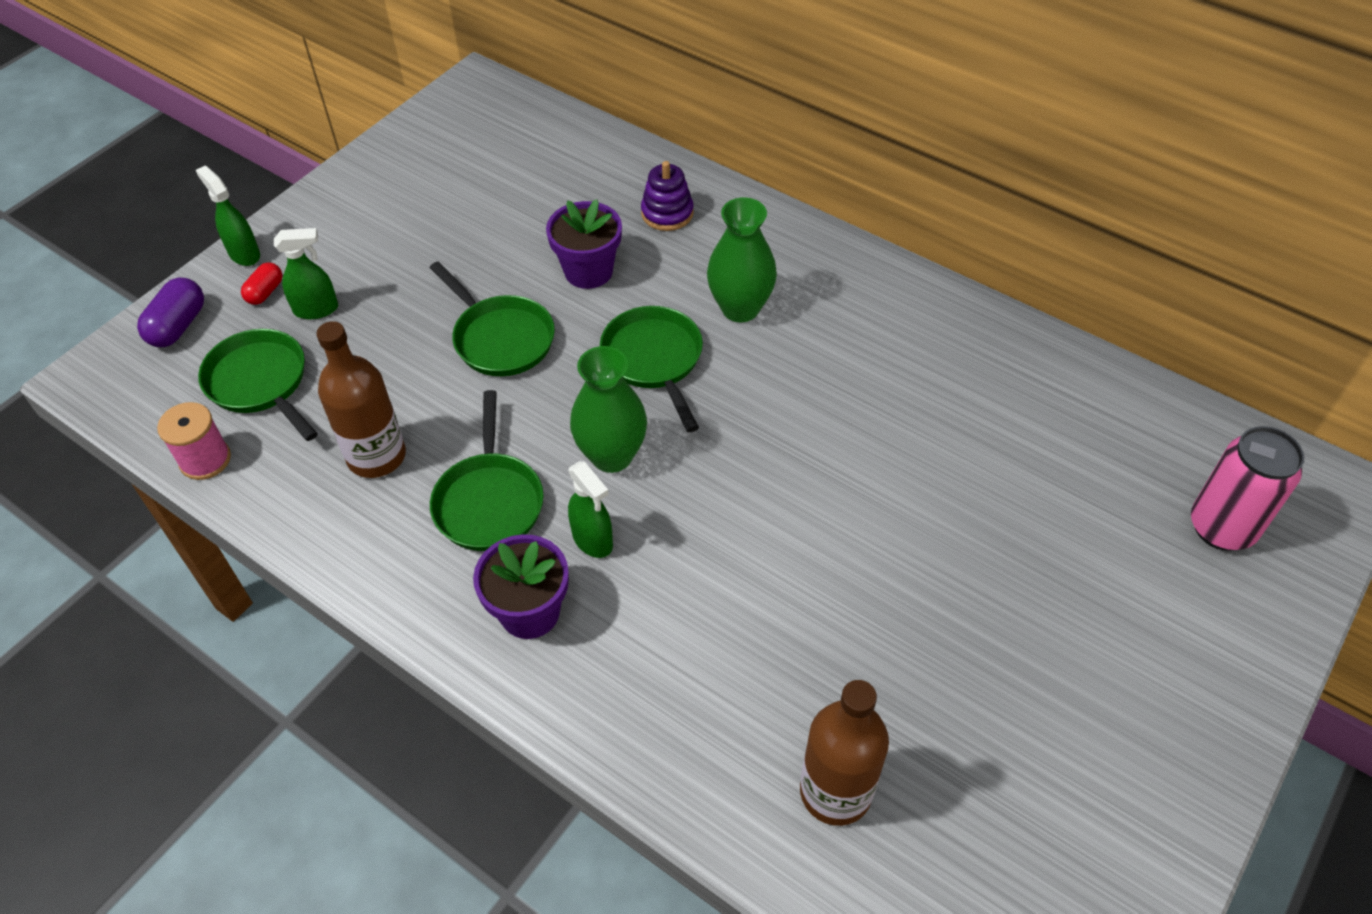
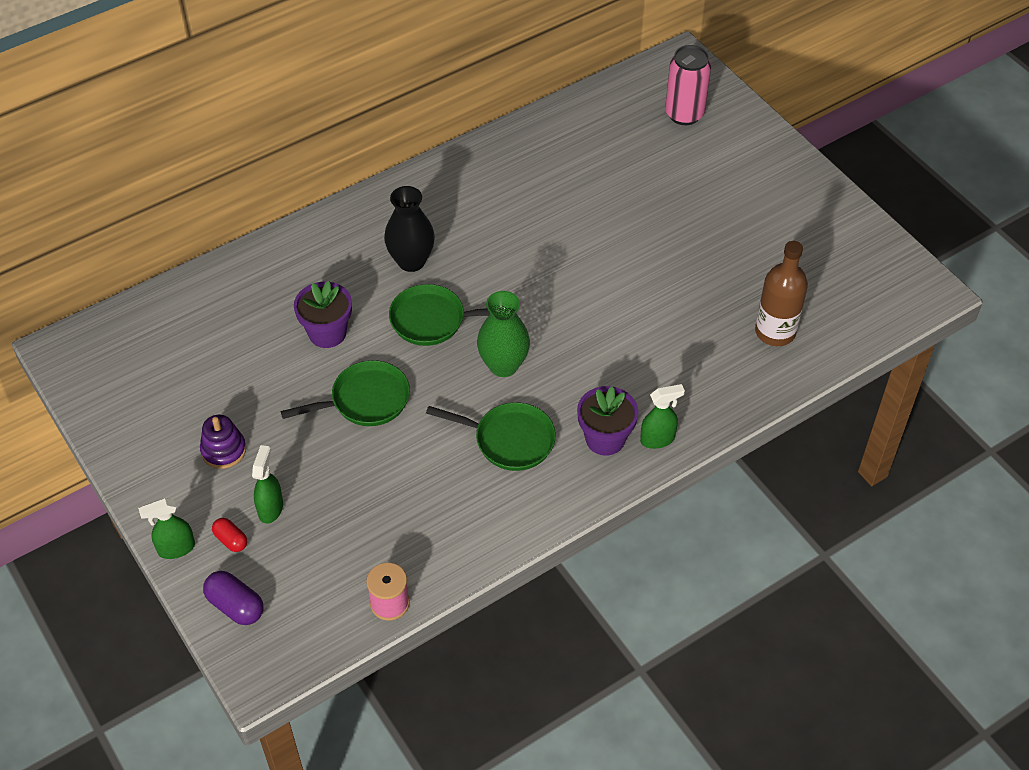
camera: 70 degrees left, 0 degrees up
green pan [198,329,318,441] -> none
brown bottle [316,321,406,478] -> none
green spray bottle [568,461,613,558] -> green spray bottle moved to [640,384,685,449]
purple stacking toy [641,161,694,231] -> purple stacking toy moved to [200,415,246,469]
green vase [707,197,777,322] -> black vase [384,186,435,272]

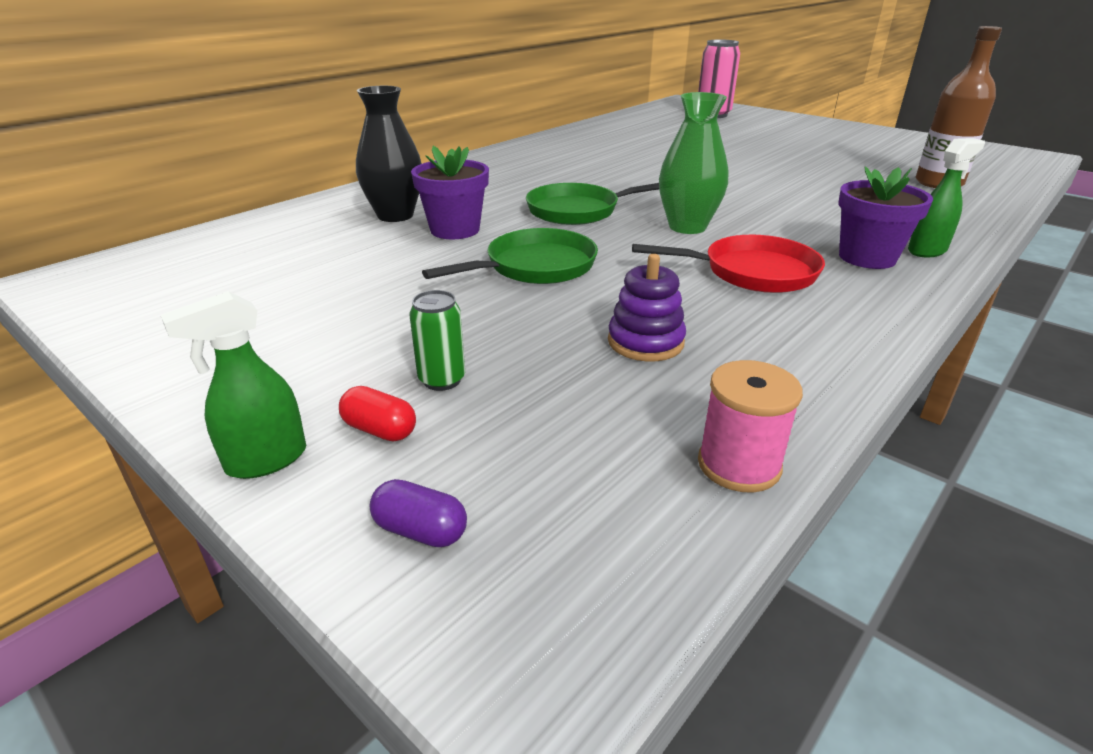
camera: 15 degrees left, 20 degrees down
purple stacking toy [200,415,246,469] -> purple stacking toy moved to [608,254,686,362]
purple capsule [203,571,263,625] -> purple capsule [369,479,467,547], size x0.63
green spray bottle [252,445,283,524] -> green can [409,290,465,391]
black vase [384,186,435,272] -> black vase moved to [356,86,422,222]
green pan [426,402,556,471] -> red pan [632,235,825,293]

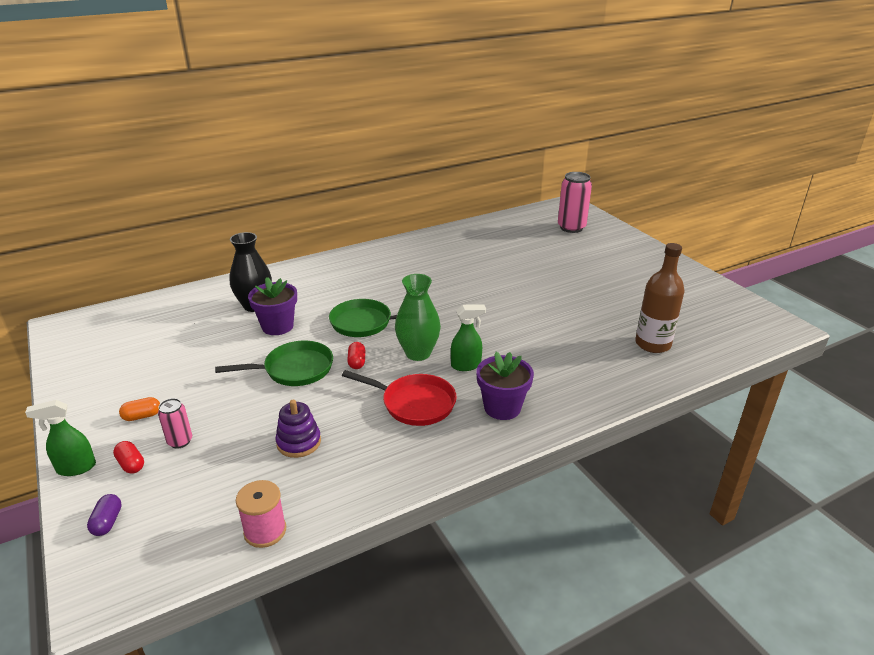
camera: 20 degrees right, 0 degrees up
purple capsule [369,479,467,547] -> purple capsule turned 45 degrees clockwise [87,494,122,536]
green can [409,290,465,391] -> pink can [158,398,192,449]
green spray bottle [908,138,985,257] -> green spray bottle moved to [451,304,486,371]
none -> orange capsule [119,397,160,421]
none -> red capsule [347,342,365,369]

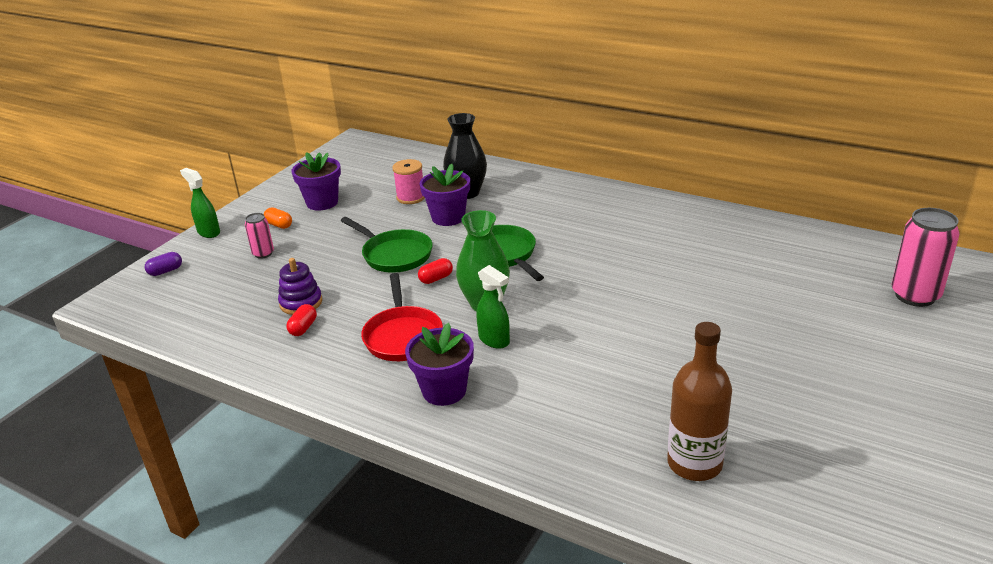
camera: 60 degrees right, 0 degrees up
red capsule [113,441,144,474] -> red capsule moved to [287,304,317,336]
pink spool [236,480,286,548] -> pink spool moved to [392,159,425,204]
none -> purple flower pot [291,152,341,210]

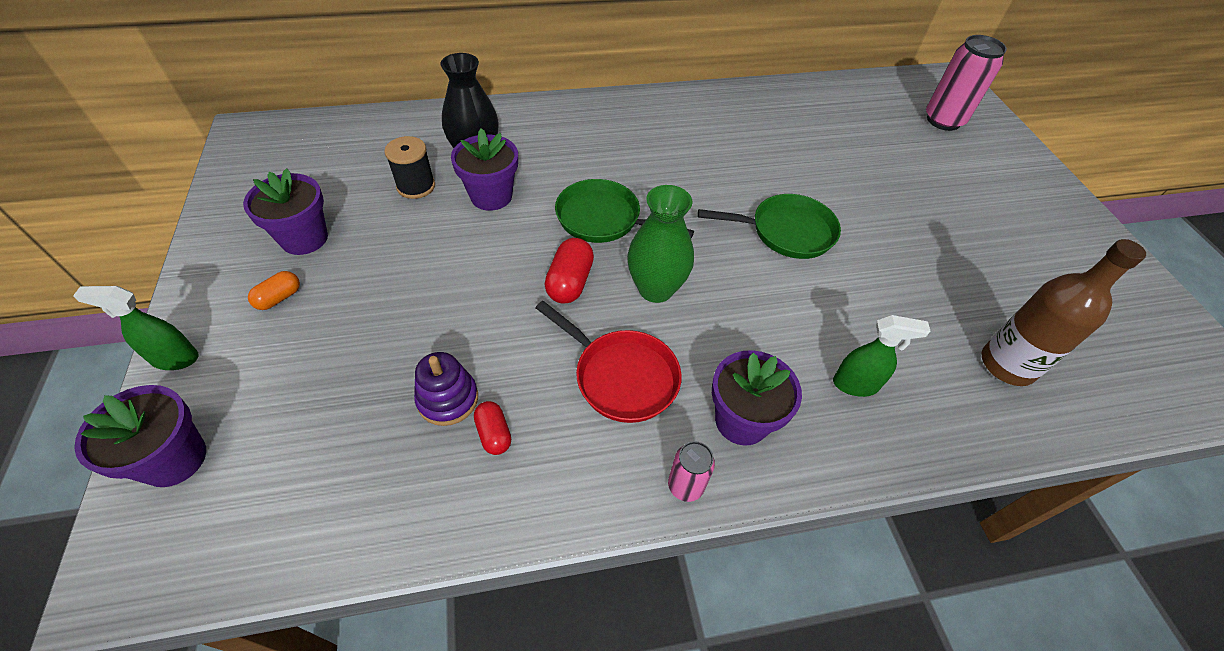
camera: 45 degrees left, 20 degrees up
purple capsule [145,252,182,276] -> purple flower pot [74,385,206,487]
pink can [245,213,274,259] -> pink can moved to [668,441,715,502]
orange capsule [264,207,292,229] -> orange capsule turned 45 degrees counterclockwise [248,271,300,310]
green pan [341,217,433,273] -> green pan moved to [698,194,841,259]
pink spool [392,159,425,204] -> black spool [384,136,435,199]
red capsule [418,258,453,284] -> red capsule [545,238,594,304], size x1.58
green spray bottle [476,265,510,349] -> green spray bottle moved to [833,315,930,397]

